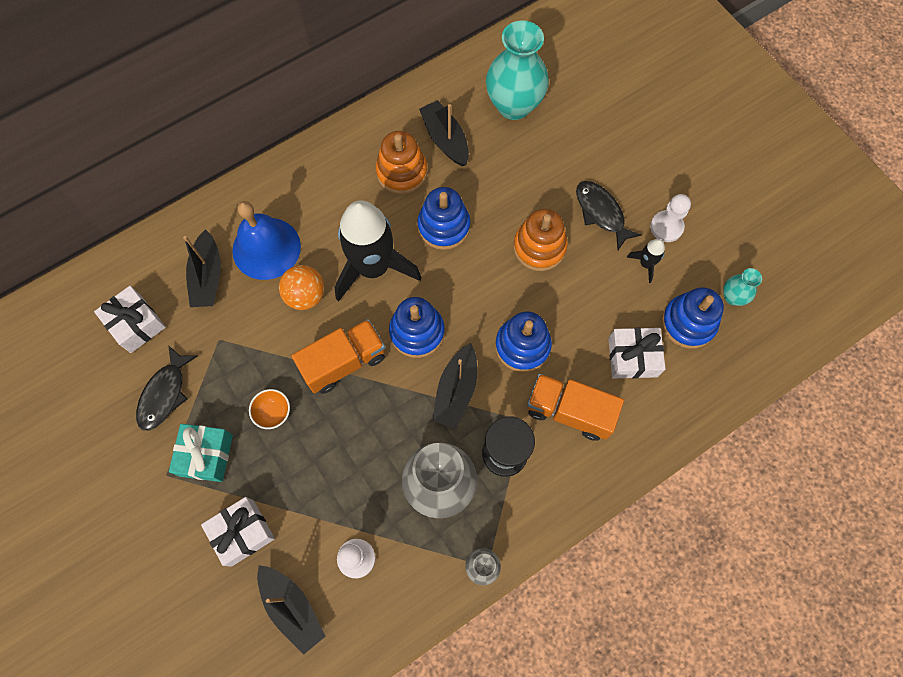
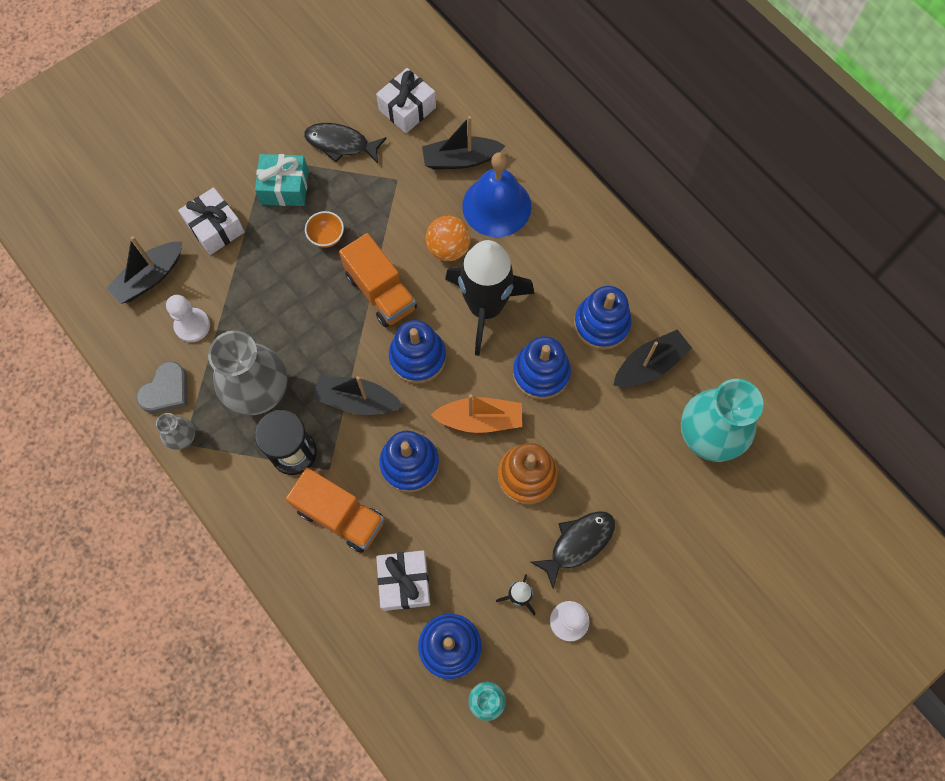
camera: 85 degrees right, 0 degrees up
orange stacking toy [376,131,428,194] -> blue stacking toy [574,286,632,350]
orange truck [527,374,624,441] -> orange truck turned 105 degrees clockwise [286,468,384,553]
none -> grey heart [136,361,187,413]
none -> orange boat [431,394,522,433]

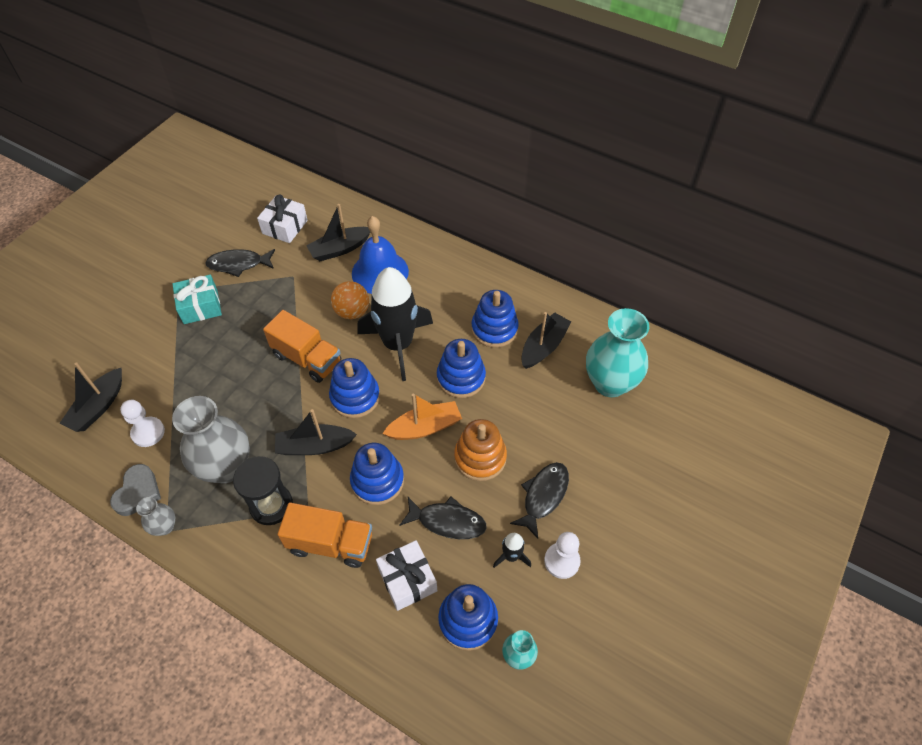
camera: 20 degrees left, 15 degrees down
white gift [178,187,245,255] -> none
orange bowl [305,211,344,248] -> none
none -> black fish [399,497,487,539]

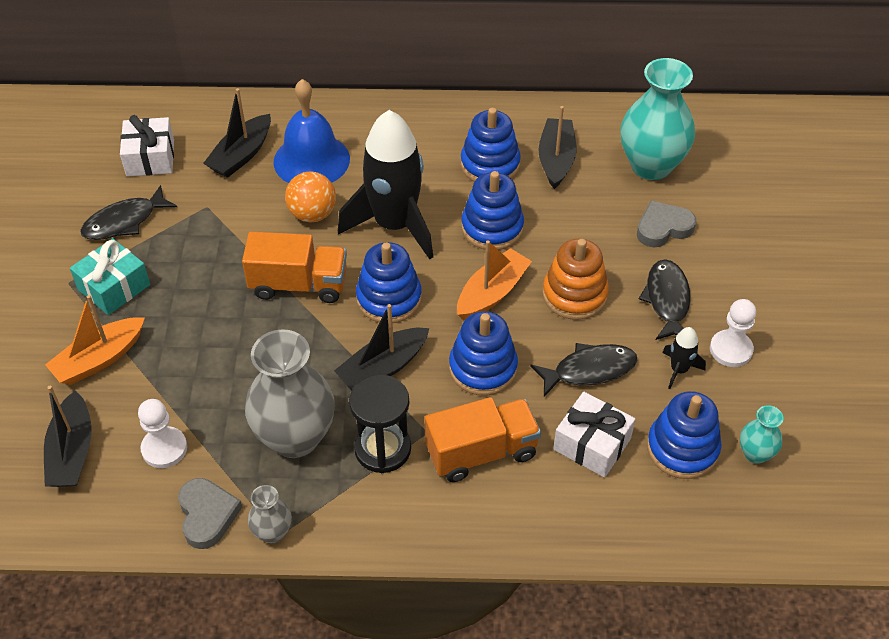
camera: 30 degrees left, 5 degrees down
none -> orange boat [45,295,145,385]
none -> grey heart [637,201,696,247]

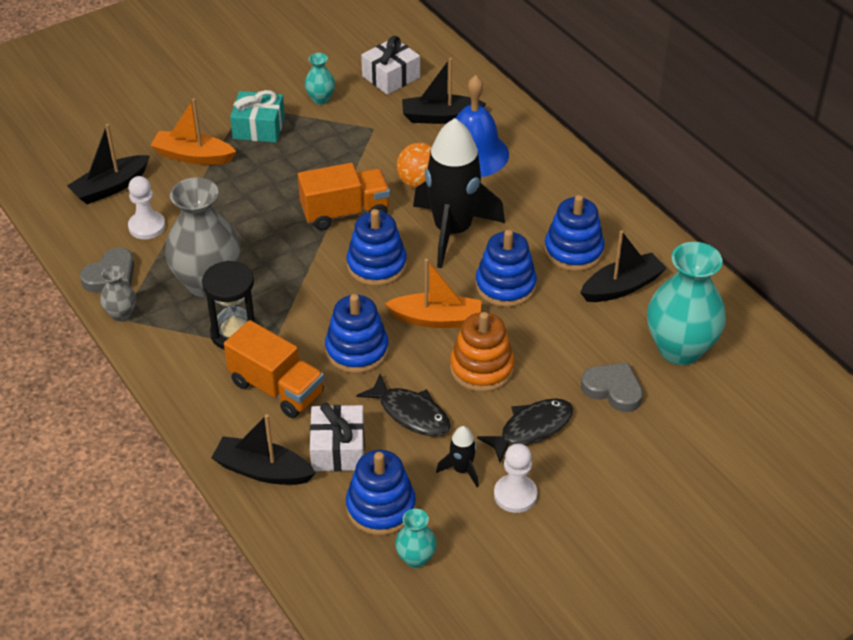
camera: 55 degrees right, 5 degrees down
black fish [80,185,177,240] -> turquoise vase [305,53,335,105]
orange truck [242,232,347,303] -> orange truck turned 75 degrees counterclockwise [298,163,390,230]
black boat [334,304,429,390] -> black boat moved to [212,414,316,485]

